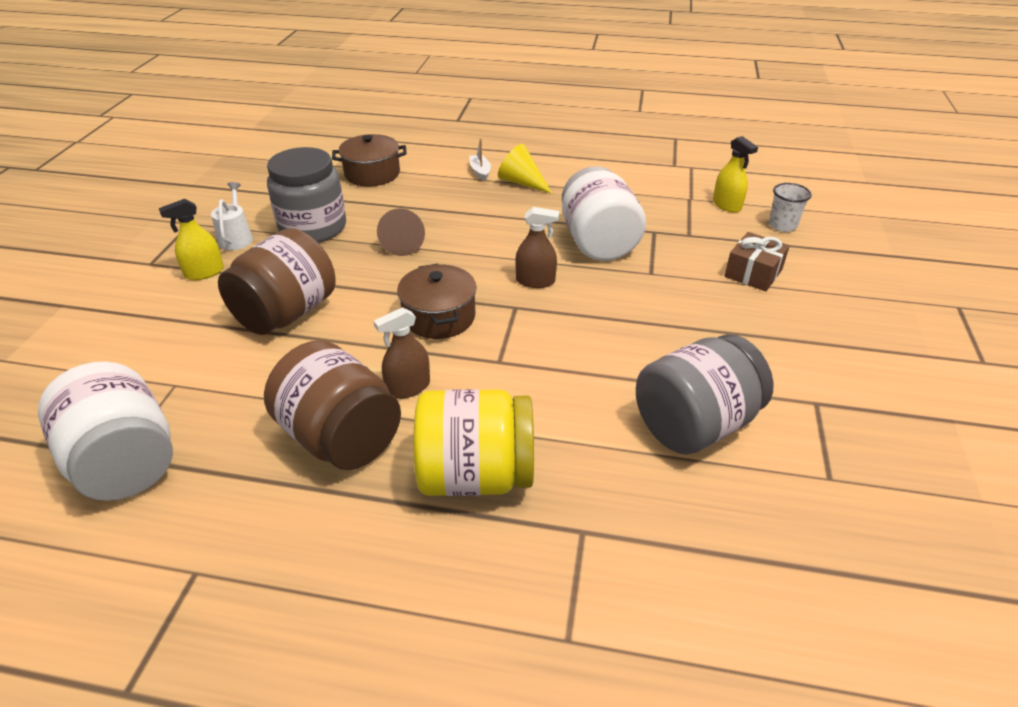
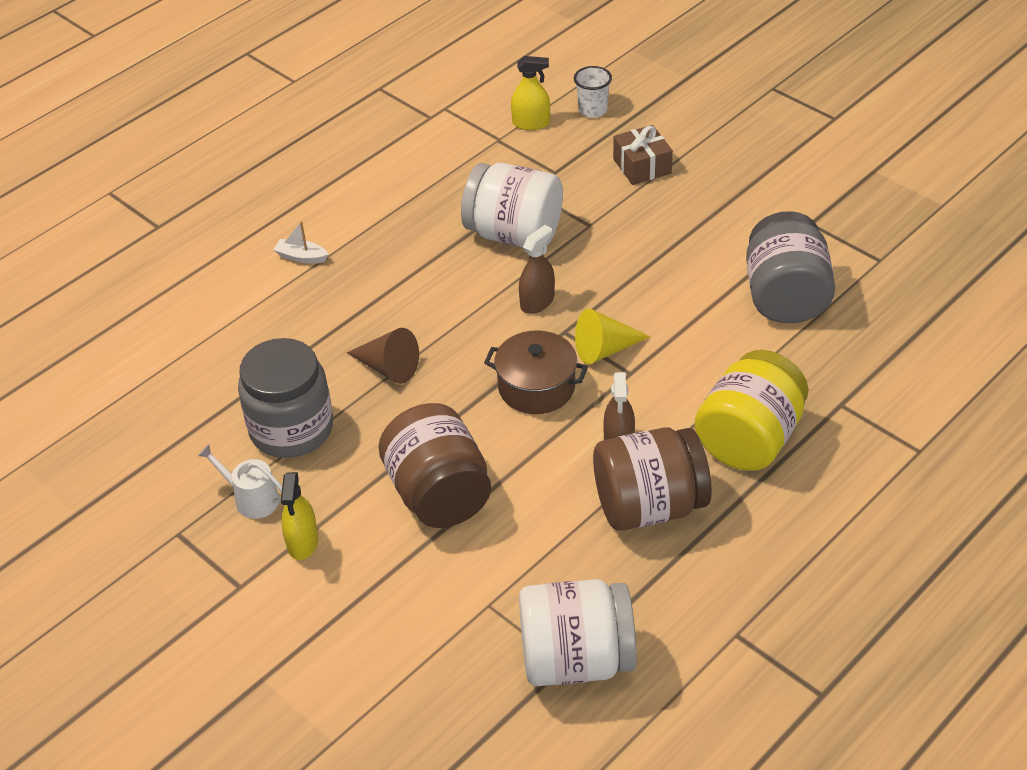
camera: 55 degrees left, 5 degrees up
brown pot [332,134,407,187] -> none
yellow cone [498,144,552,194] -> yellow cone moved to [575,309,651,364]

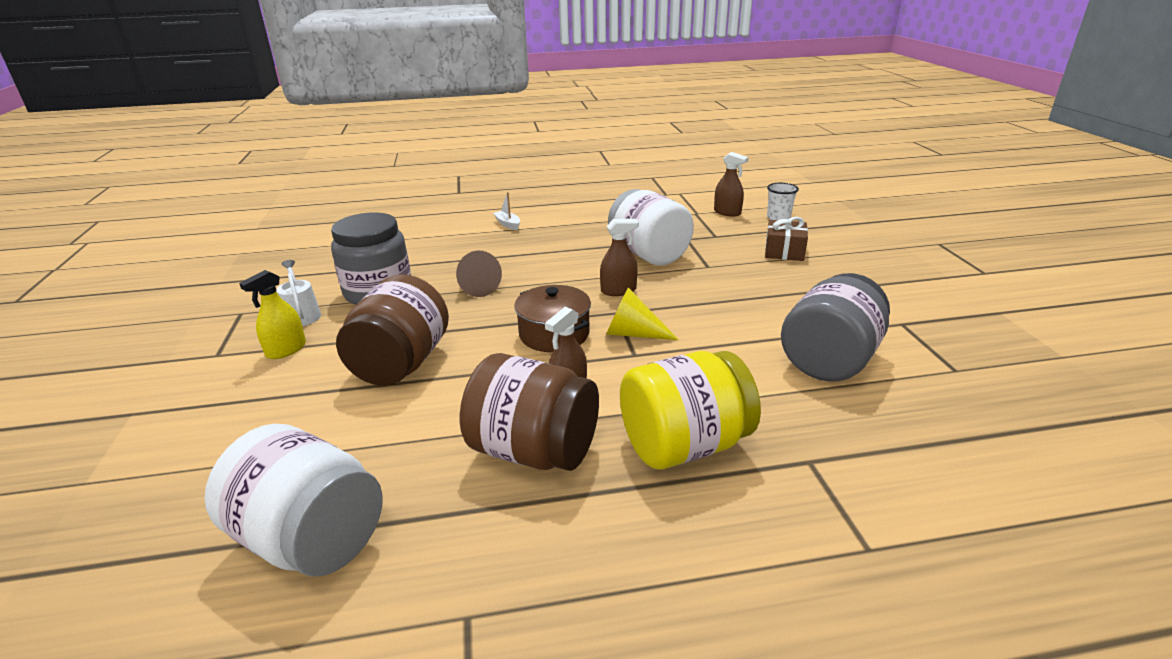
camera: 35 degrees right, 15 degrees down
yellow spray bottle [511,56,550,130] -> brown spray bottle [714,152,749,216]

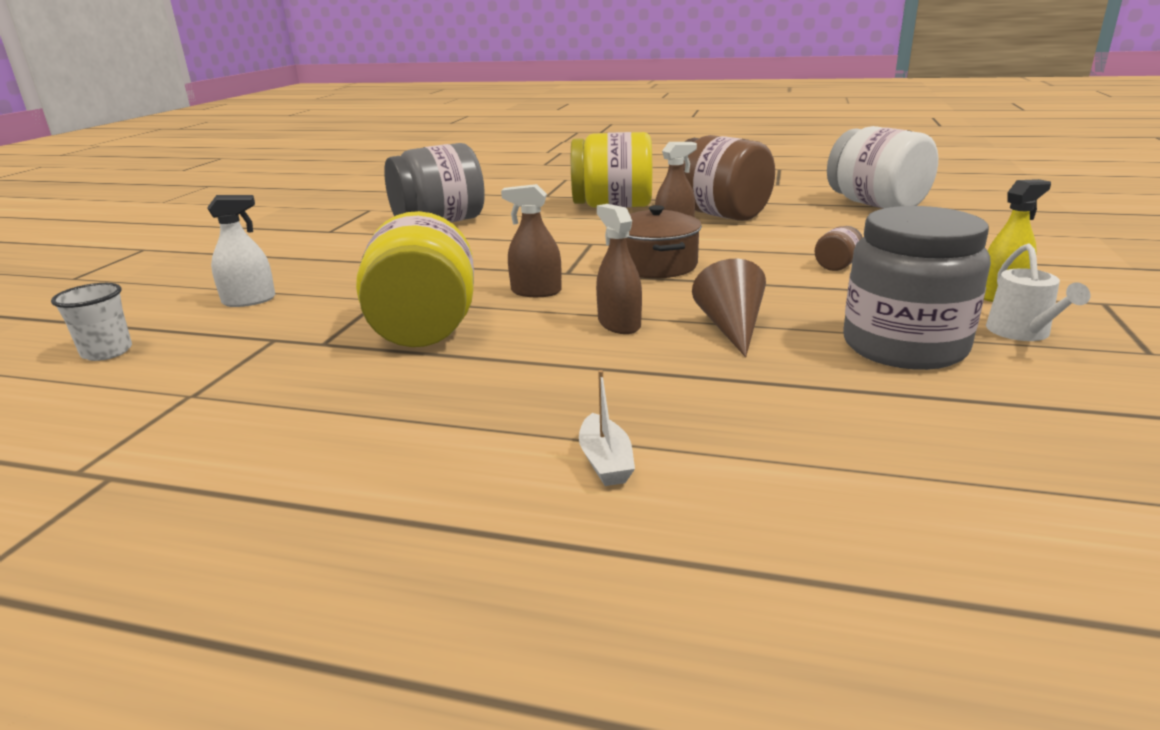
camera: 155 degrees left, 5 degrees down
brown jar [336,274,449,386] -> brown jar [815,226,863,271], size x0.41
yellow cone [606,288,679,340] -> none
white jar [608,189,694,266] -> yellow jar [356,211,474,347]
brown spray bottle [714,152,749,216] -> brown spray bottle moved to [596,204,642,334]
brown gift [765,217,808,261] -> white spray bottle [207,195,275,307]

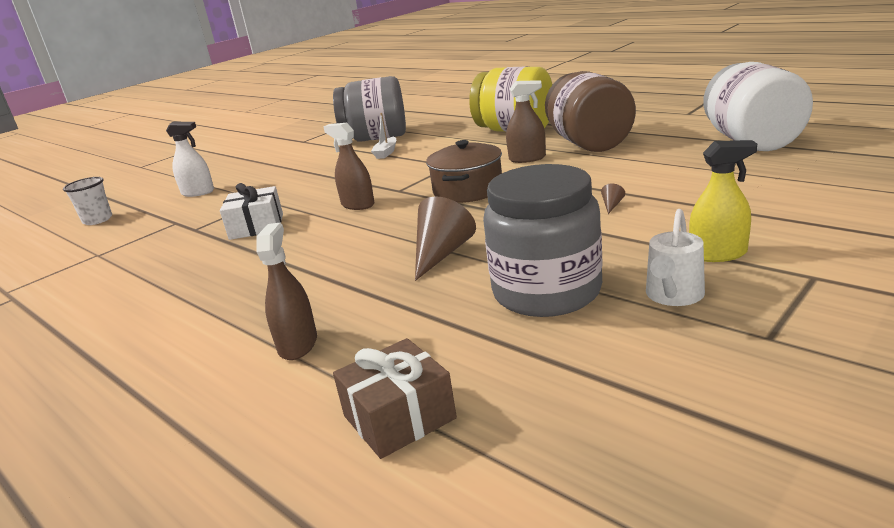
camera: 30 degrees right, 0 degrees up
yellow jar [356,211,474,347] -> white gift [220,183,283,240]
white boat [579,370,635,486] -> white boat moved to [371,113,396,159]
brown spray bottle [596,204,642,334] -> brown spray bottle moved to [257,223,317,360]
brown jar [815,226,863,271] -> brown cone [601,184,625,214]
none -> brown gift [333,338,457,459]

